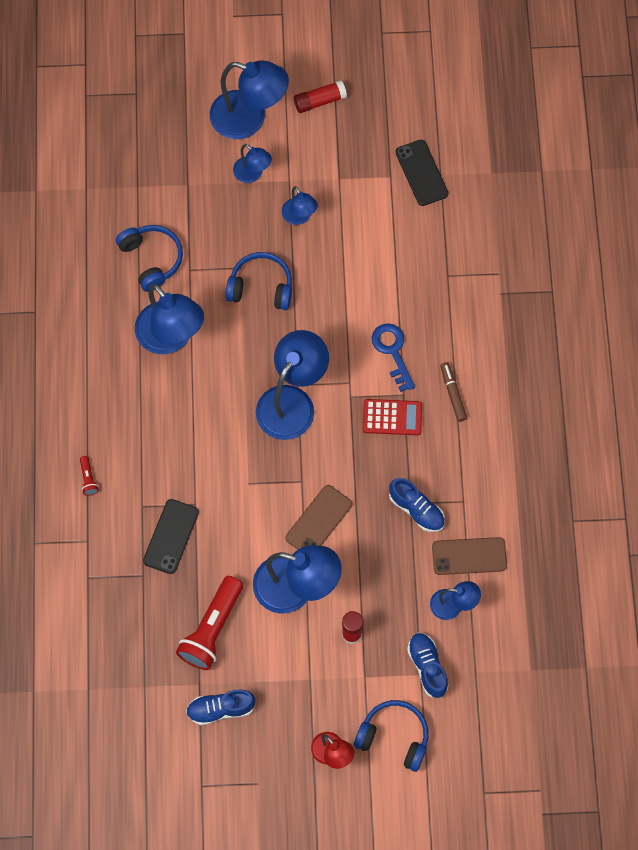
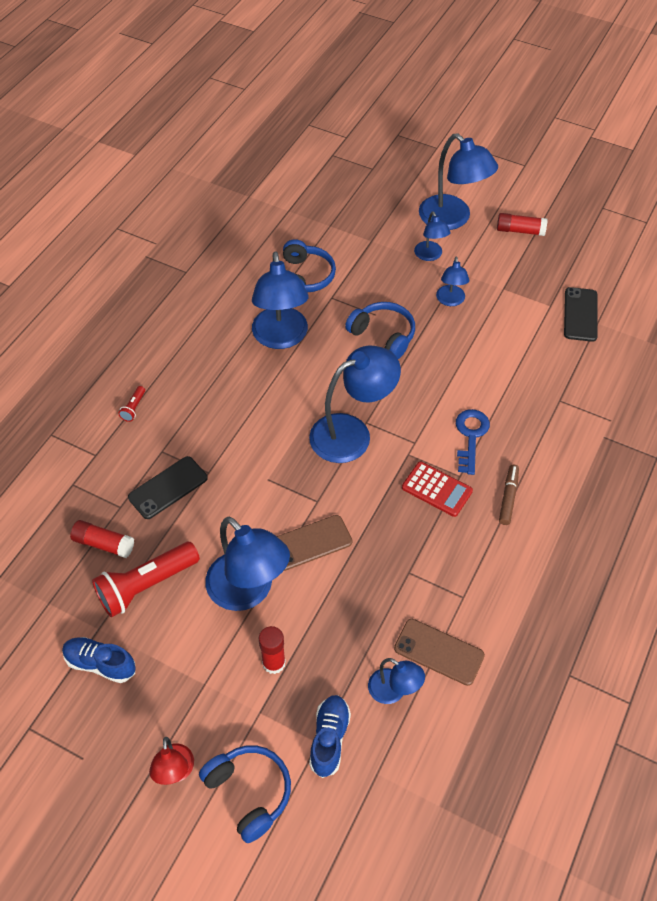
camera: 30 degrees right, 15 degrees down
blue shoe [389,478,445,532] -> none
none -> red glue stick [70,520,134,558]

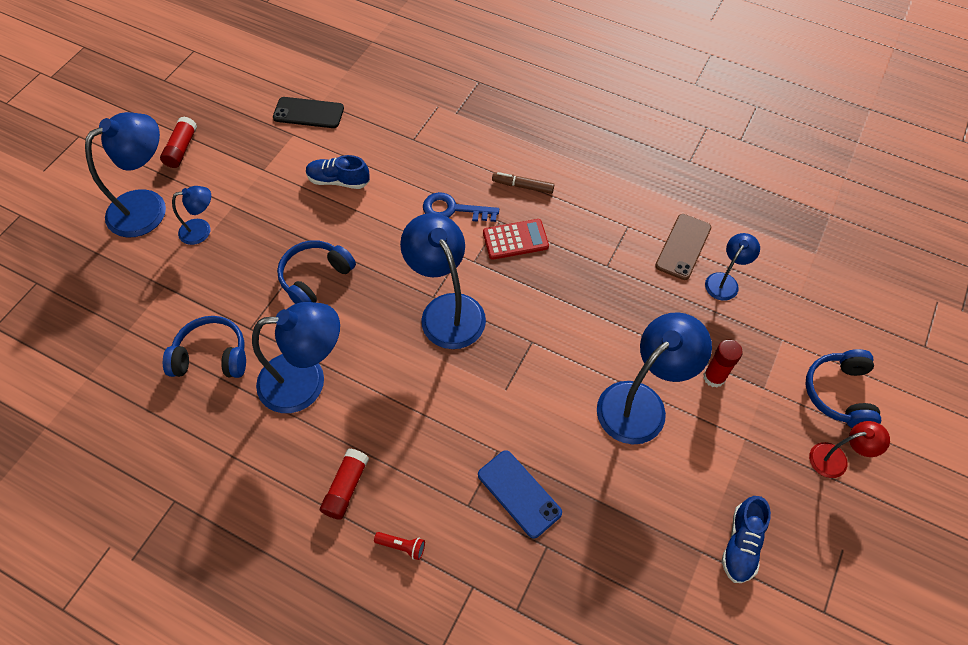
camera: 90 degrees left, 5 degrees up
red glue stick [70,520,134,558] -> red glue stick moved to [320,449,369,520]
red flashlight [92,542,200,617] -> none
black phone [128,456,208,519] -> blue phone [478,450,562,539]
blue headphones [199,745,291,843] -> blue headphones turned 45 degrees counterclockwise [805,349,881,428]
brown phone [276,515,352,571] -> none
blue shoe [309,695,351,778] -> blue shoe moved to [306,155,370,189]
red calculator [402,462,473,517] -> red calculator turned 45 degrees clockwise [483,219,549,260]
blue lamp [436,257,469,306] -> none

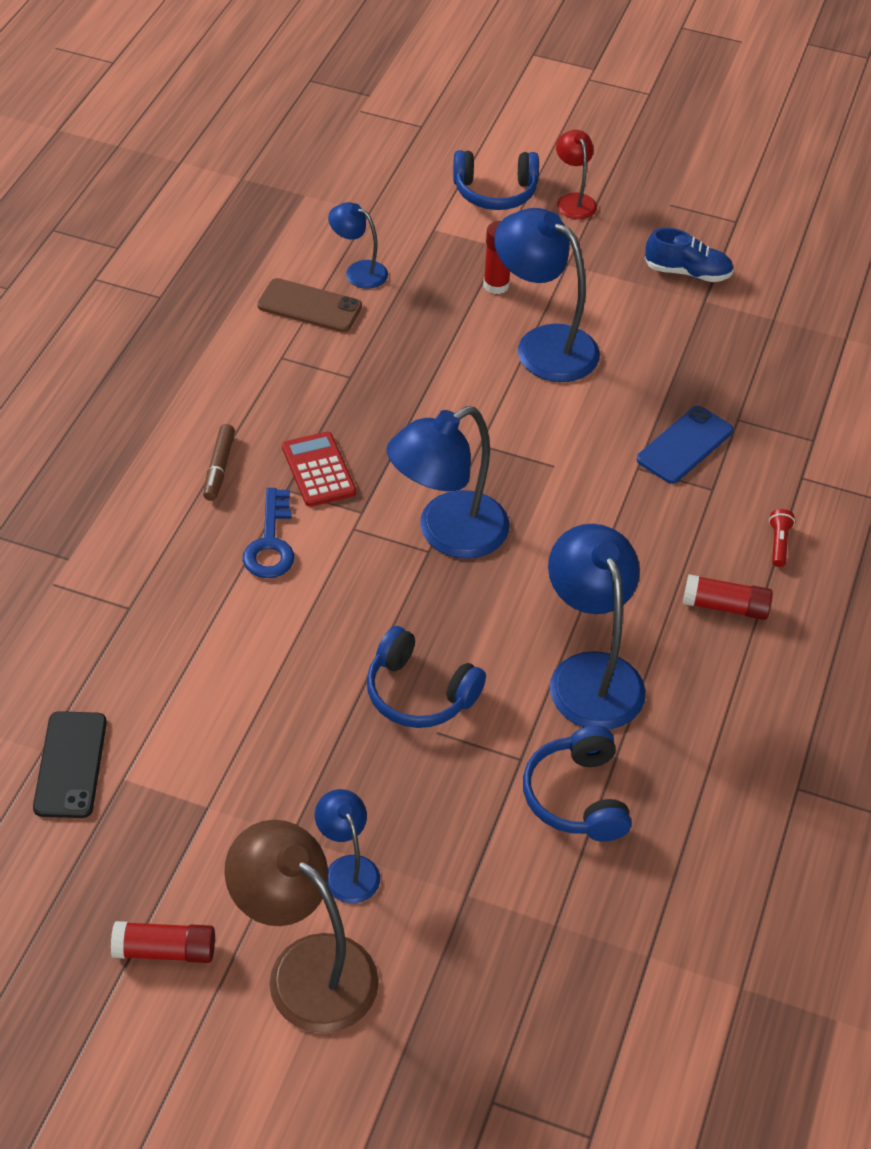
camera: 100 degrees left, 10 degrees down
blue lamp [85,112,166,238] -> brown lamp [224,820,379,1033]
blue shoe [306,155,370,189] -> none

